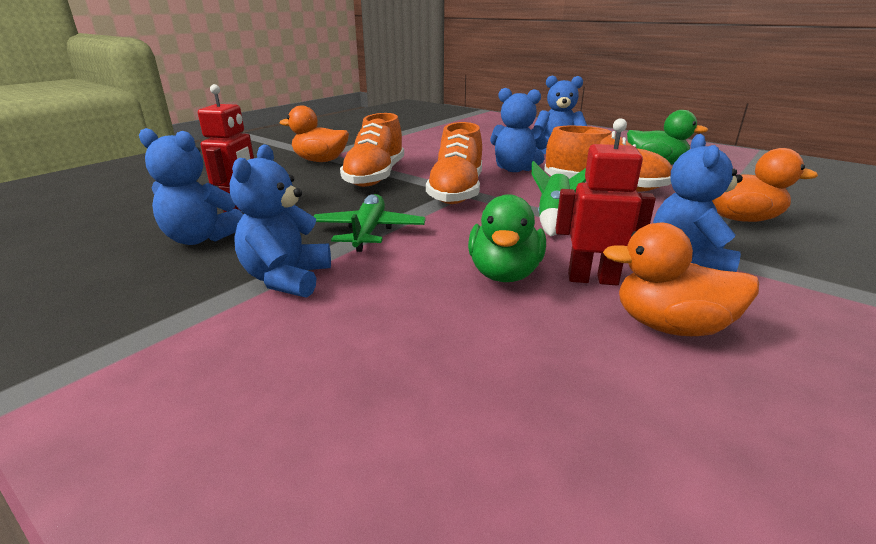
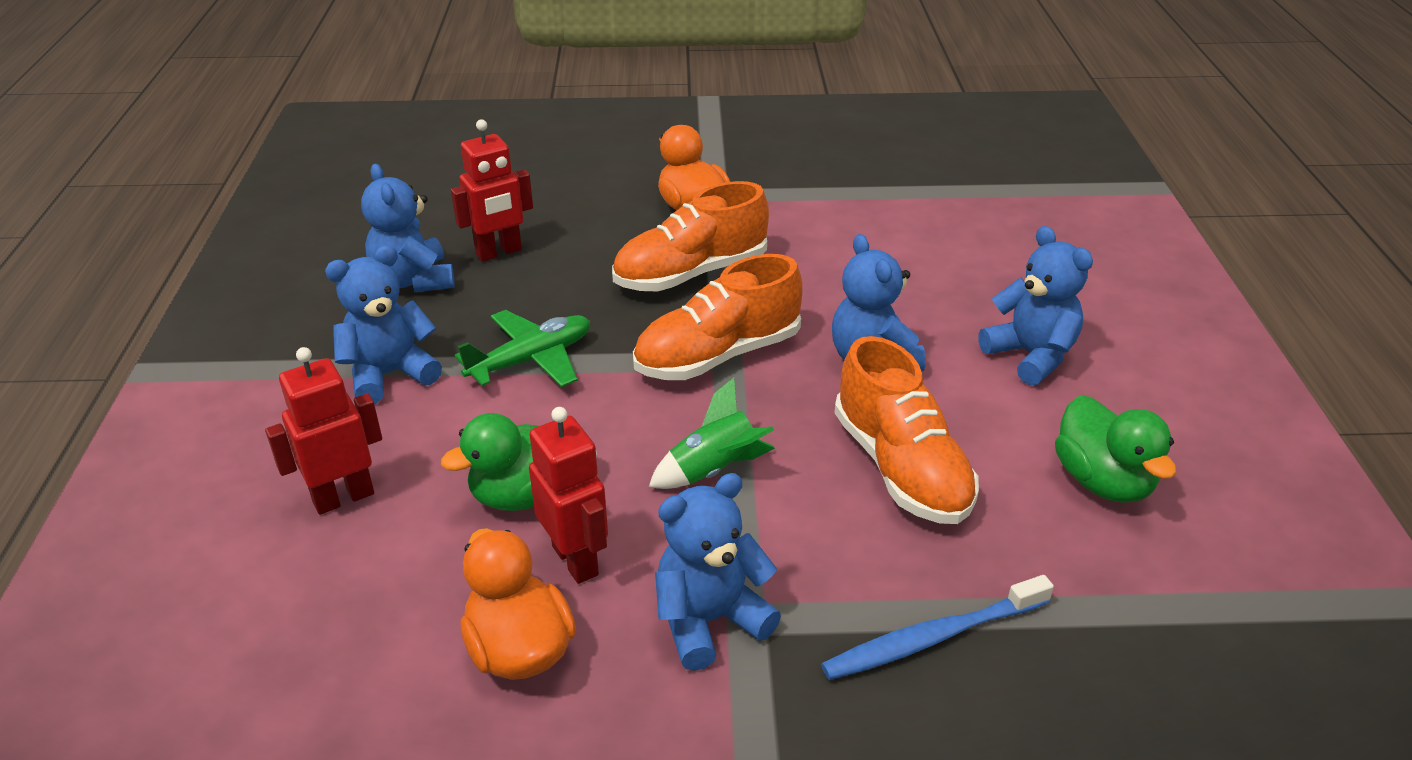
camera: 50 degrees right, 10 degrees up
orange duck [712,148,818,222] -> blue toothbrush [821,575,1054,680]
none -> red robot [265,347,382,515]

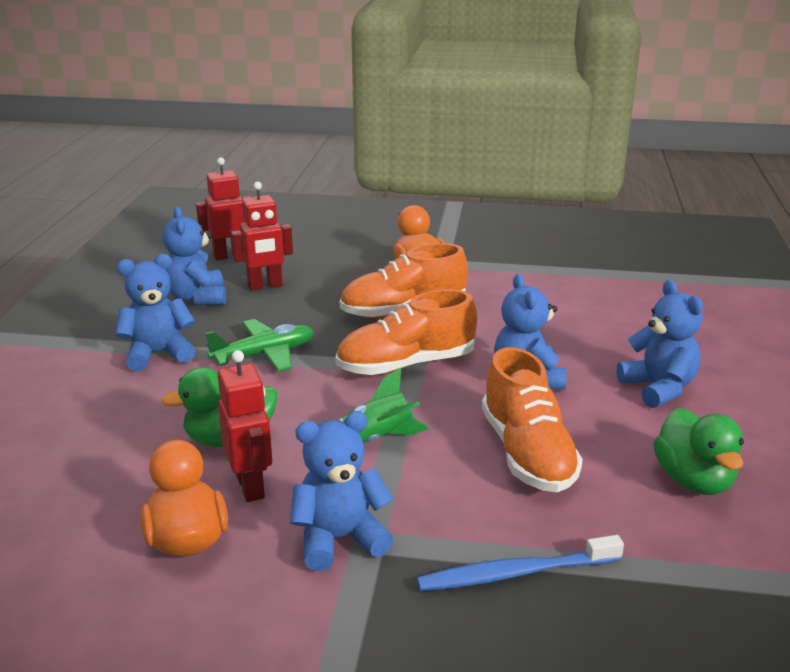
camera: 10 degrees right, 10 degrees down
red robot [265,347,382,515] -> red robot moved to [196,157,251,260]

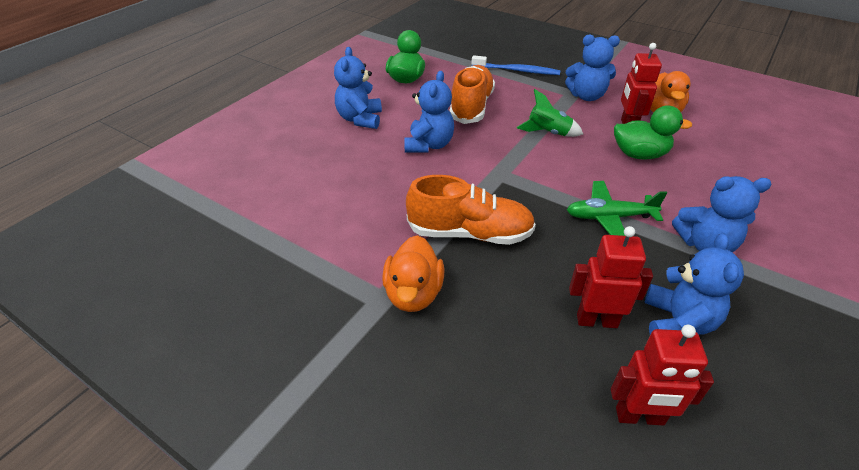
camera: 155 degrees left, 15 degrees up
orange shoe [335,289,477,375] -> none

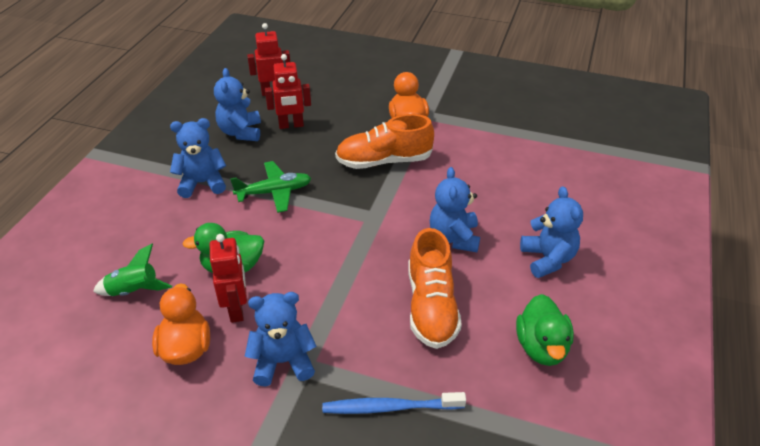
camera: 165 degrees right, 0 degrees up
green rocket [517,89,583,137] -> green rocket moved to [93,244,172,296]

